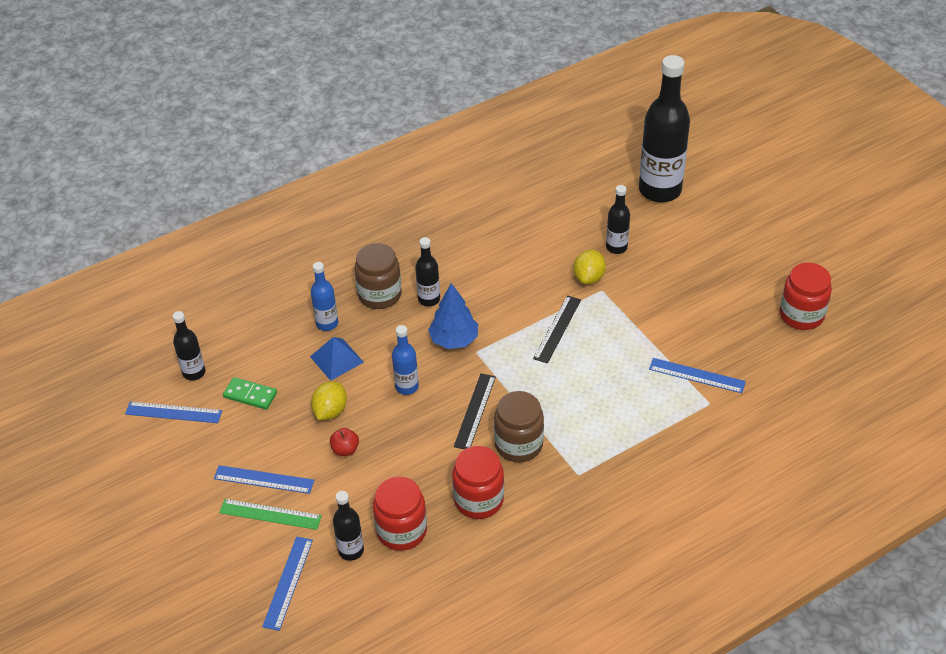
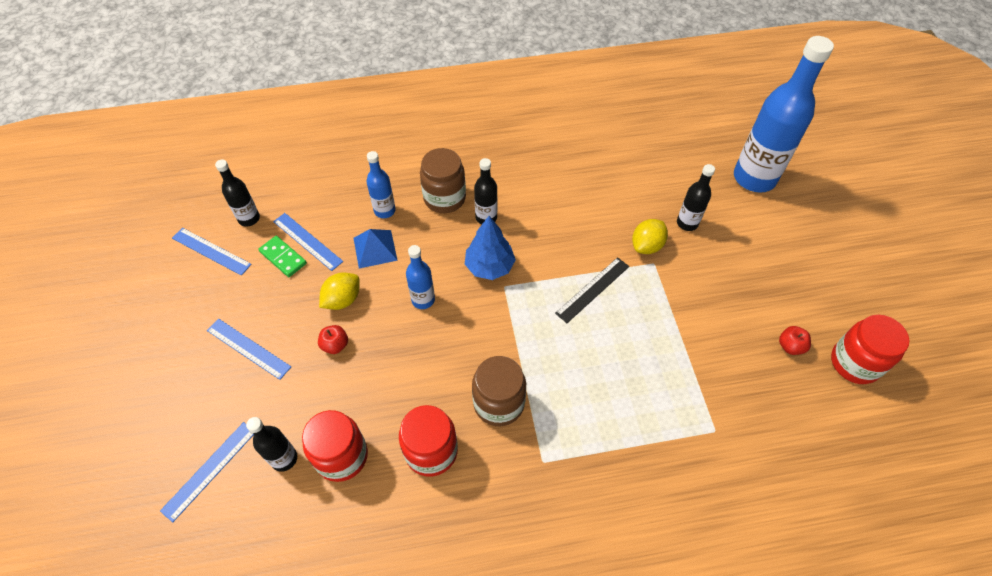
camera: 20 degrees right, 10 degrees up
green ruler [219,499,322,530] -> none
black ruler [454,373,496,449] -> none
black bottle [639,55,690,202] -> blue bottle [734,36,834,193]
blue ruler [649,358,746,393] -> blue ruler moved to [273,213,343,271]
none -> red apple [779,326,811,355]

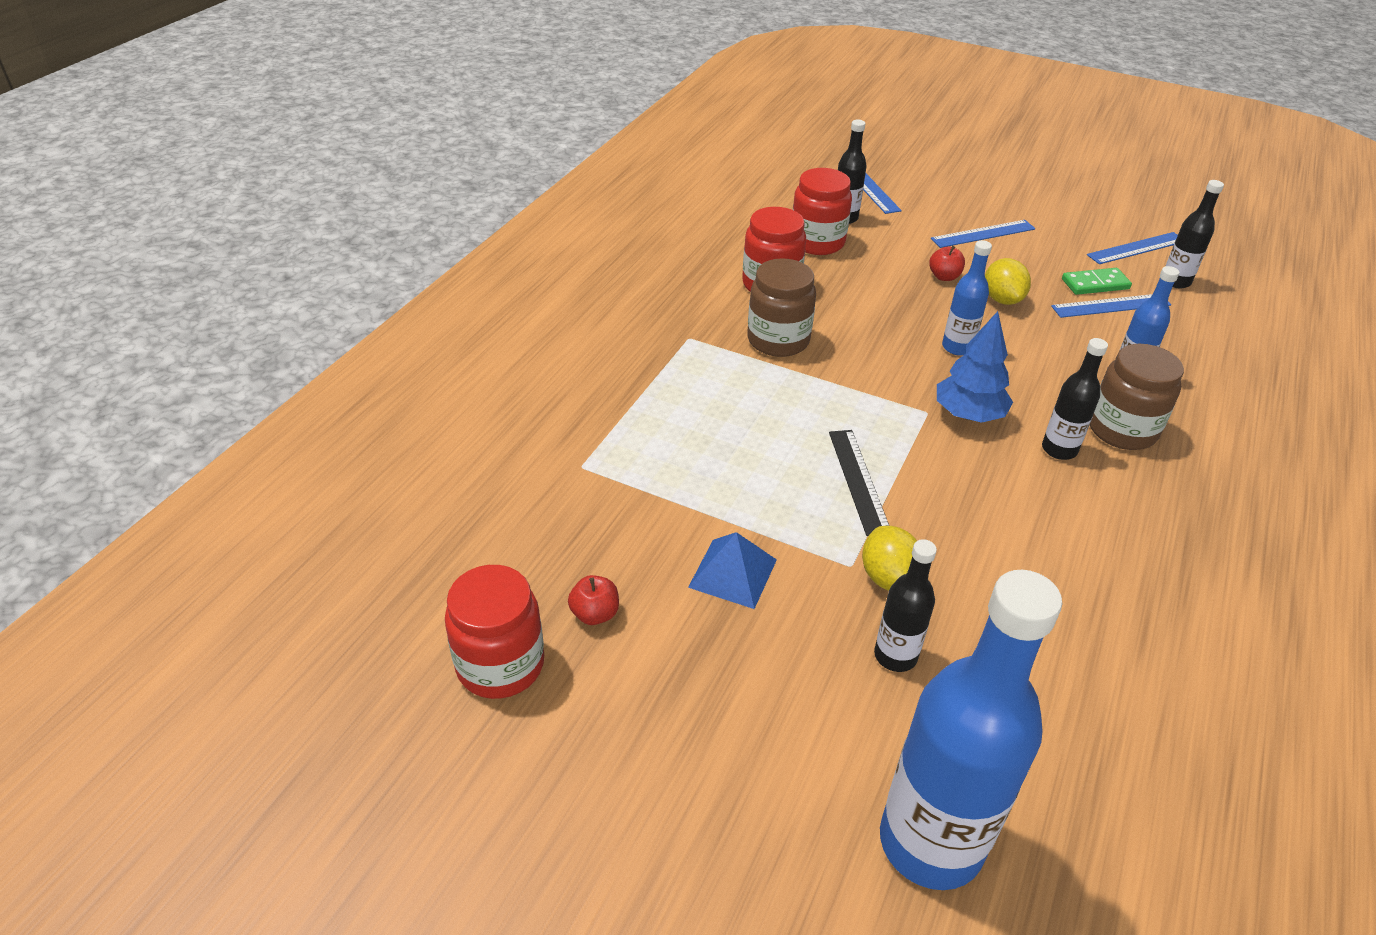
camera: 125 degrees right, 15 degrees down
blue pyramid [354,229,398,269] -> blue pyramid moved to [688,532,777,609]

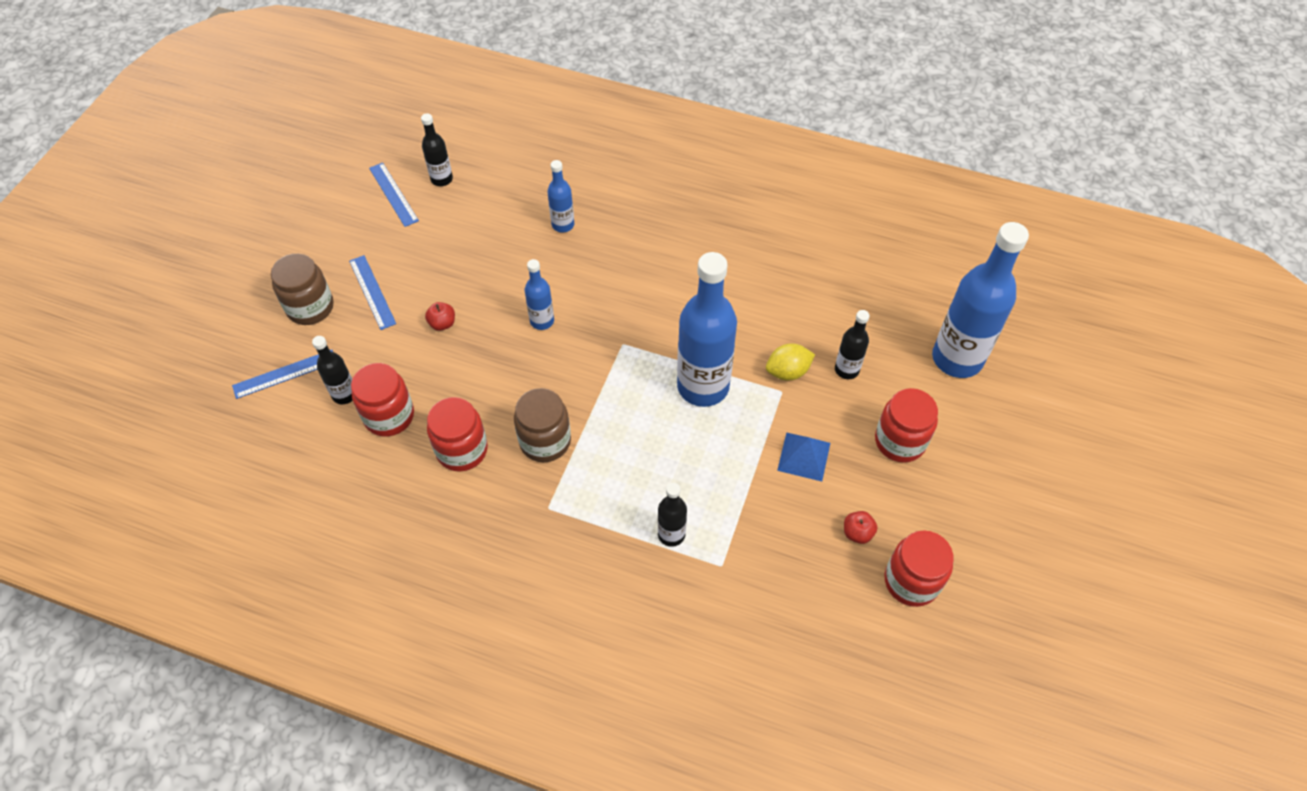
camera: 95 degrees left, 15 degrees up
black ruler [829,430,889,536] -> blue bottle [677,252,737,407]
blue tree [937,311,1013,423] -> none
yellow lemon [985,258,1031,305] -> none
black bottle [1042,338,1108,460] -> black bottle moved to [658,483,687,547]
blue ruler [1051,294,1171,318] -> none
green domino [1062,268,1132,295] -> none
brown jar [1090,344,1184,450] -> brown jar moved to [271,254,334,325]
none -> red jar [875,388,938,463]

